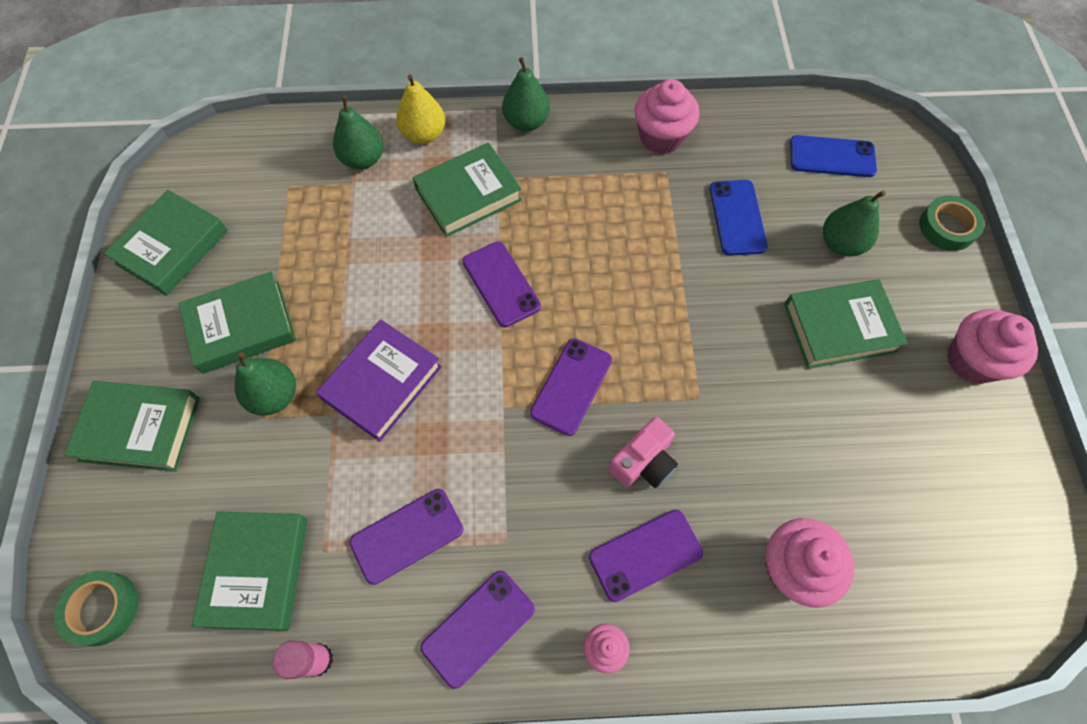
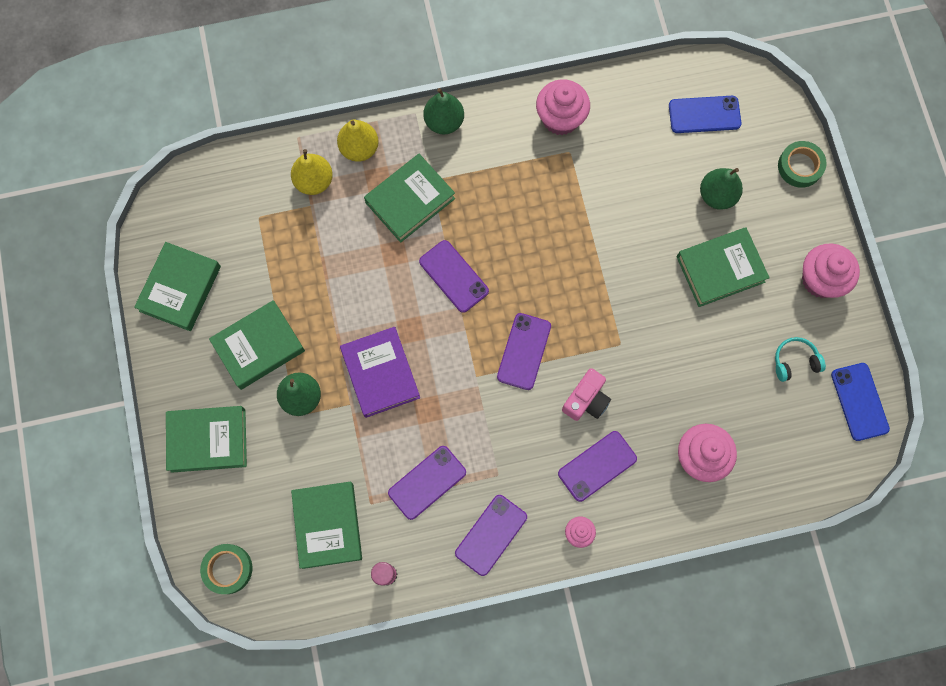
camera: 10 degrees left, 10 degrees up
purple book [316,320,442,442] -> purple book turned 45 degrees counterclockwise [340,327,420,418]
green pear [333,96,383,169] -> yellow pear [291,149,333,195]
blue phone [710,180,768,256] -> blue phone moved to [831,363,890,441]
none -> turquoise headphones [775,337,826,382]

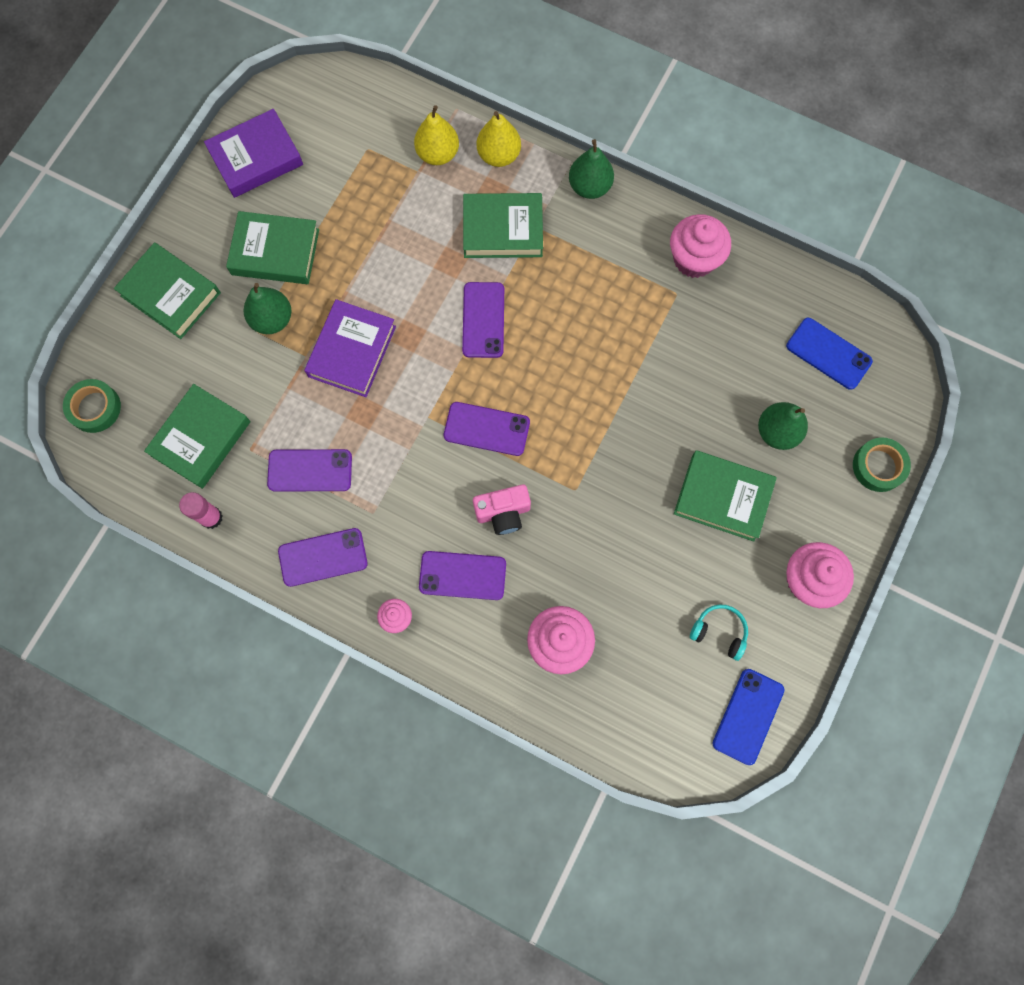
camera: 40 degrees right, 0 degrees up
green book [134,242,221,331] -> purple book [204,109,303,198]
purple phone [497,313,551,390] -> purple phone turned 45 degrees clockwise [444,402,530,456]

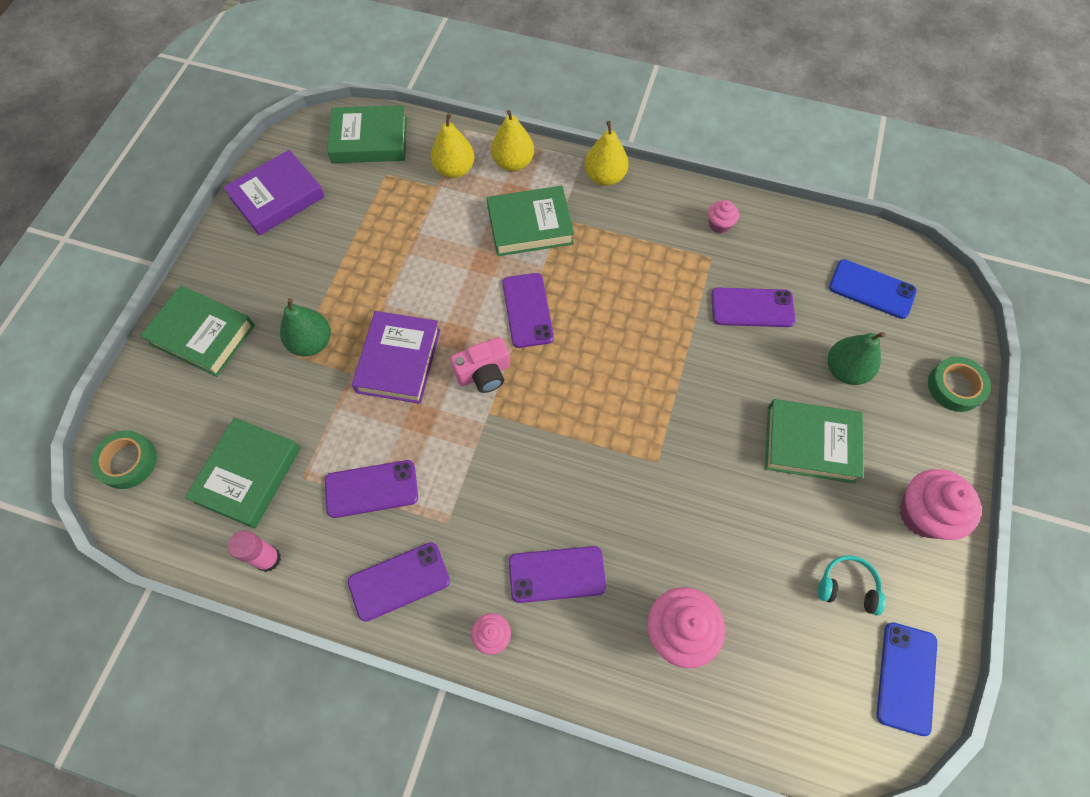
camera: 10 degrees left, 10 degrees down
green book [226,211,319,284] -> green book moved to [327,105,407,163]
purple phone [444,402,530,456] -> purple phone moved to [711,288,795,327]
pink camera [473,485,531,535] -> pink camera moved to [450,337,510,393]
green pear [569,139,614,199] -> yellow pear [585,121,629,186]
pink cupcake [670,214,731,278] -> pink cupcake [708,200,739,233], size x0.52

